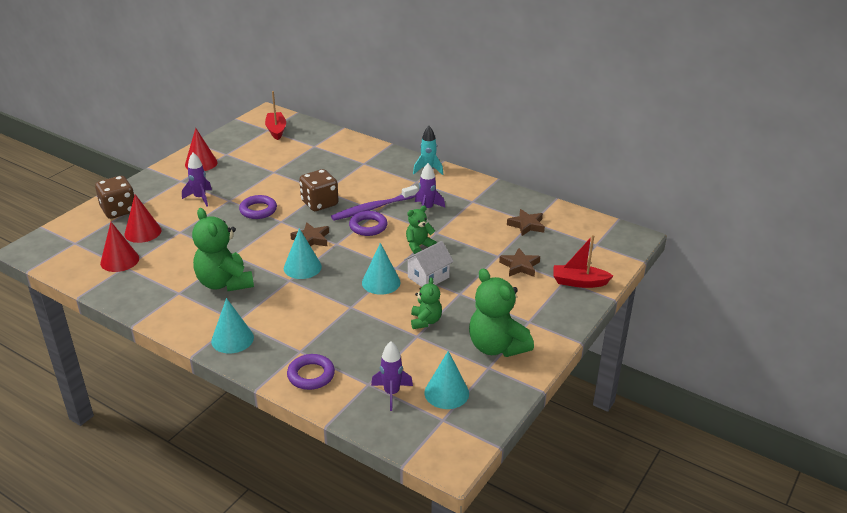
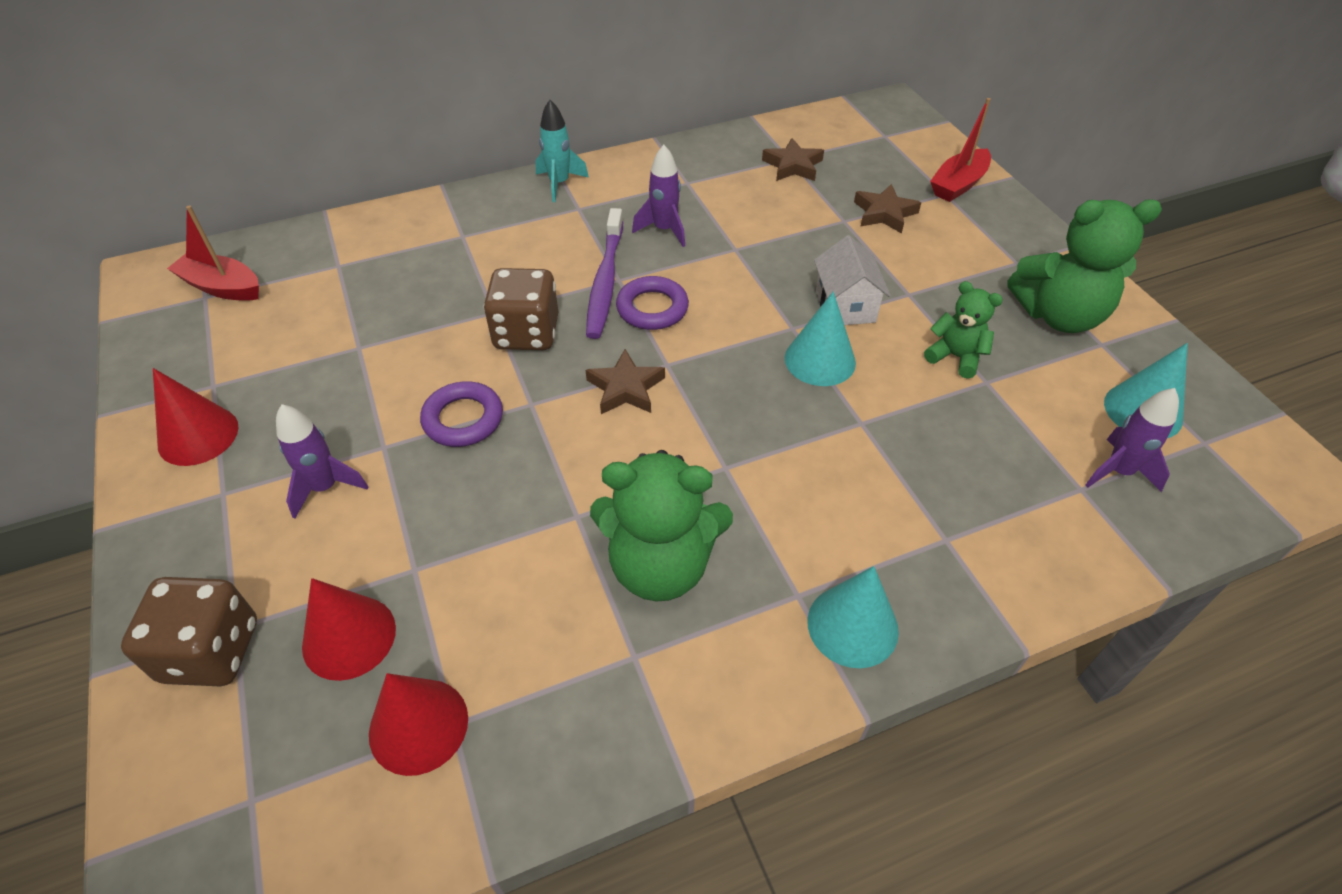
camera: 55 degrees left, 15 degrees up
turquoise cone [284,228,322,279] -> none
purple ring [287,354,335,390] -> none
green teddy bear [406,205,437,254] -> none

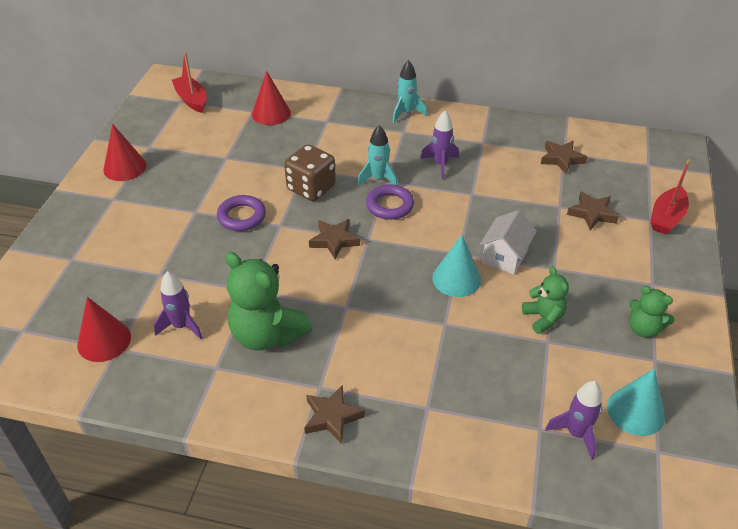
camera: 35 degrees right, 5 degrees down
brown dice [121,577,257,686] -> none
purple rocket [276,404,368,518] -> purple rocket moved to [154,271,203,339]
red cone [302,578,396,681] -> red cone moved to [252,71,291,125]
purple toothbrush [586,208,623,339] -> turquoise rocket [357,125,398,186]
turquoise cone [808,566,899,668] -> brown star [304,385,365,444]
red boat [930,98,991,202] -> red boat turned 45 degrees counterclockwise [650,159,690,235]
green teddy bear [1007,199,1162,333] -> green teddy bear [629,286,675,338], size x0.55

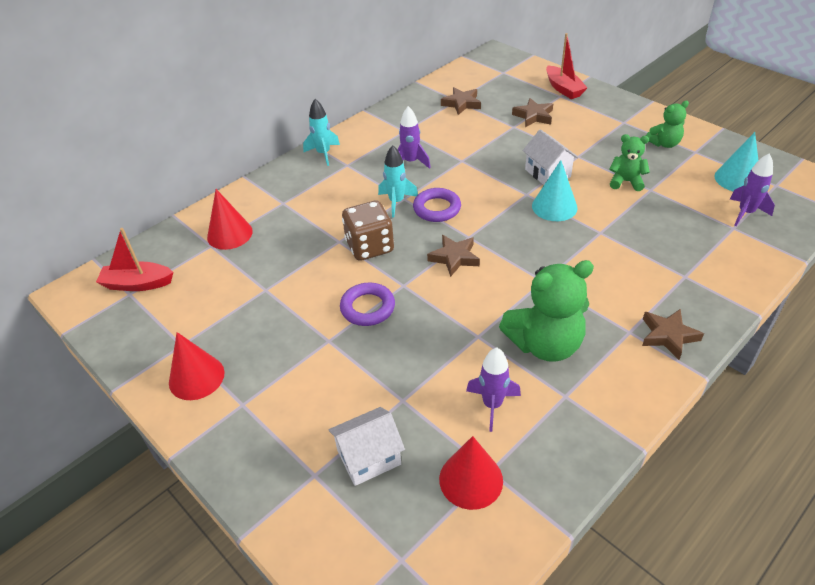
camera: 55 degrees left, 0 degrees up
none -> white house [329,407,405,486]

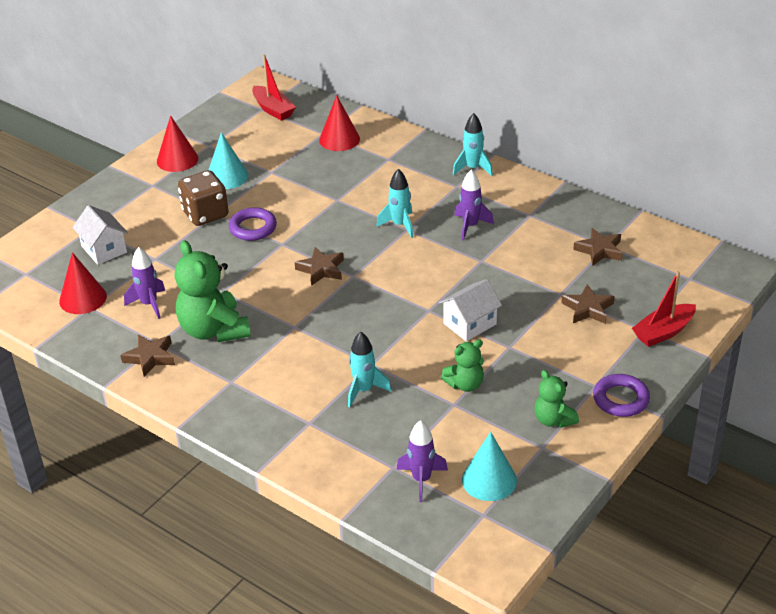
camera: 80 degrees right, 5 degrees down
red boat [96,228,173,291] -> red boat turned 150 degrees clockwise [252,54,296,121]
brown dice [342,201,394,261] -> brown dice moved to [178,170,229,226]
purple ring [413,188,461,222] -> purple ring moved to [593,374,650,417]
turquoise cone [532,160,577,221] -> turquoise cone moved to [209,132,248,189]
green teddy bear [609,134,650,191] -> green teddy bear turned 60 degrees clockwise [441,339,484,392]
brown star [642,309,704,360] -> brown star moved to [120,334,175,377]
none -> turquoise rocket [348,332,391,407]

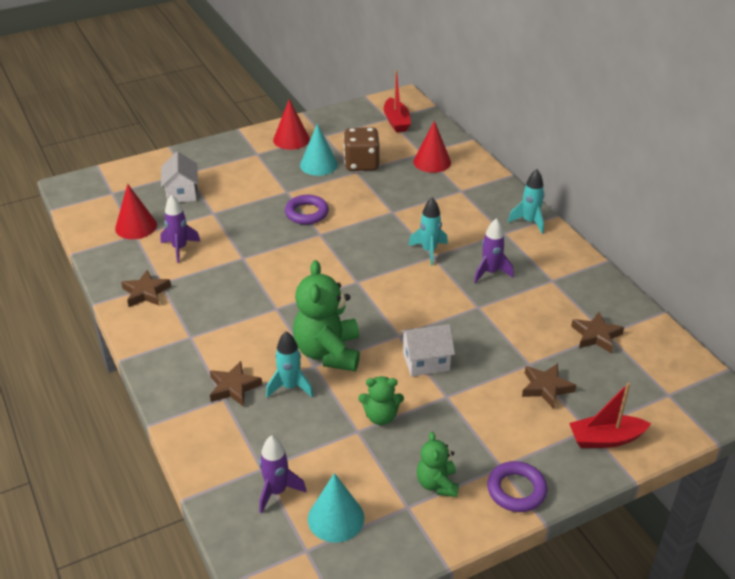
camera: 25 degrees right, 0 degrees up
green teddy bear [175,240,251,342] -> green teddy bear moved to [293,260,360,371]
brown dice [178,170,229,226] -> brown dice moved to [343,127,380,171]
brown star [295,247,344,286] -> brown star moved to [210,361,262,407]

